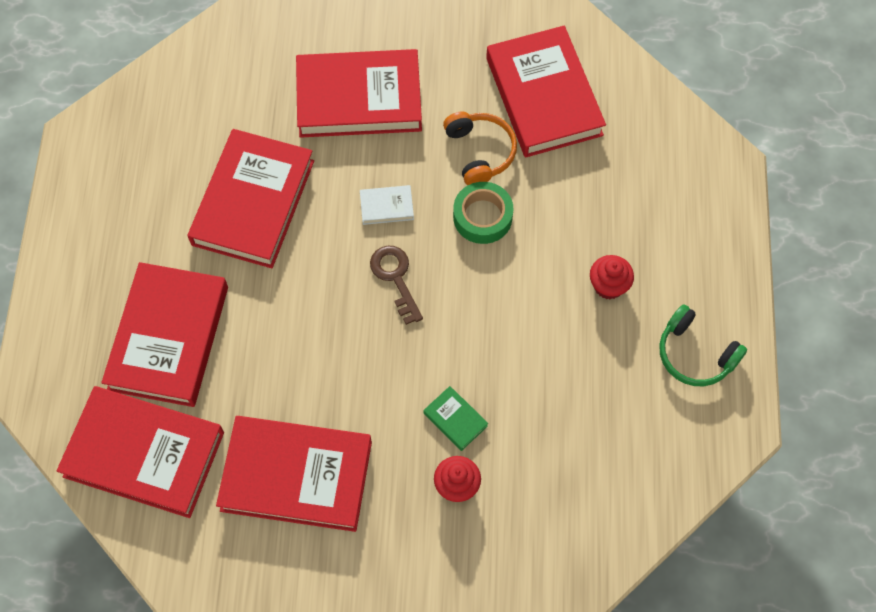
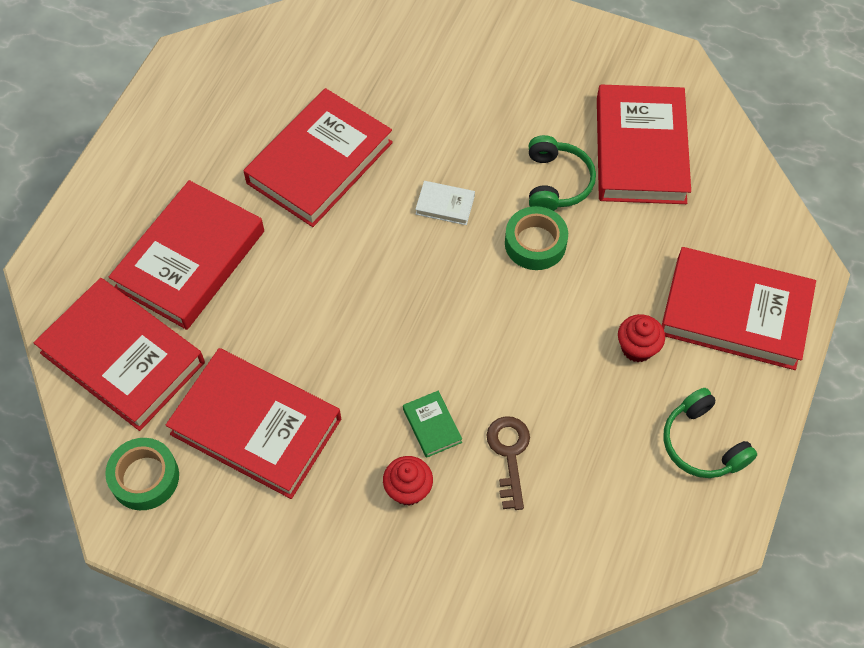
camera: 20 degrees right, 5 degrees down
red book [296,49,422,138] -> red book moved to [662,247,816,370]
brown key [370,246,423,325] -> brown key moved to [486,416,530,510]
orange headphones [443,111,517,185] -> green headphones [529,135,596,211]
none -> green tape [105,438,179,510]

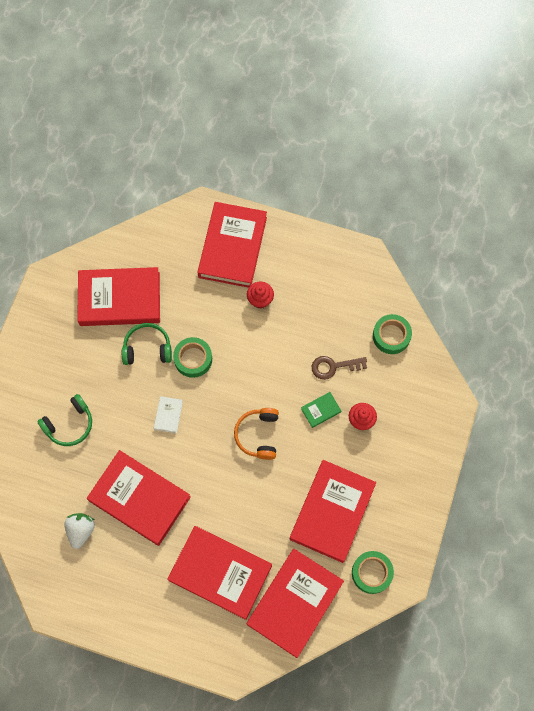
camera: 95 degrees left, 10 degrees up
green headphones [663,388,757,478] -> green headphones moved to [37,394,92,446]
none -> white strawberry [64,513,95,549]
none -> orange headphones [234,408,279,460]
none -> green tape [373,314,412,354]

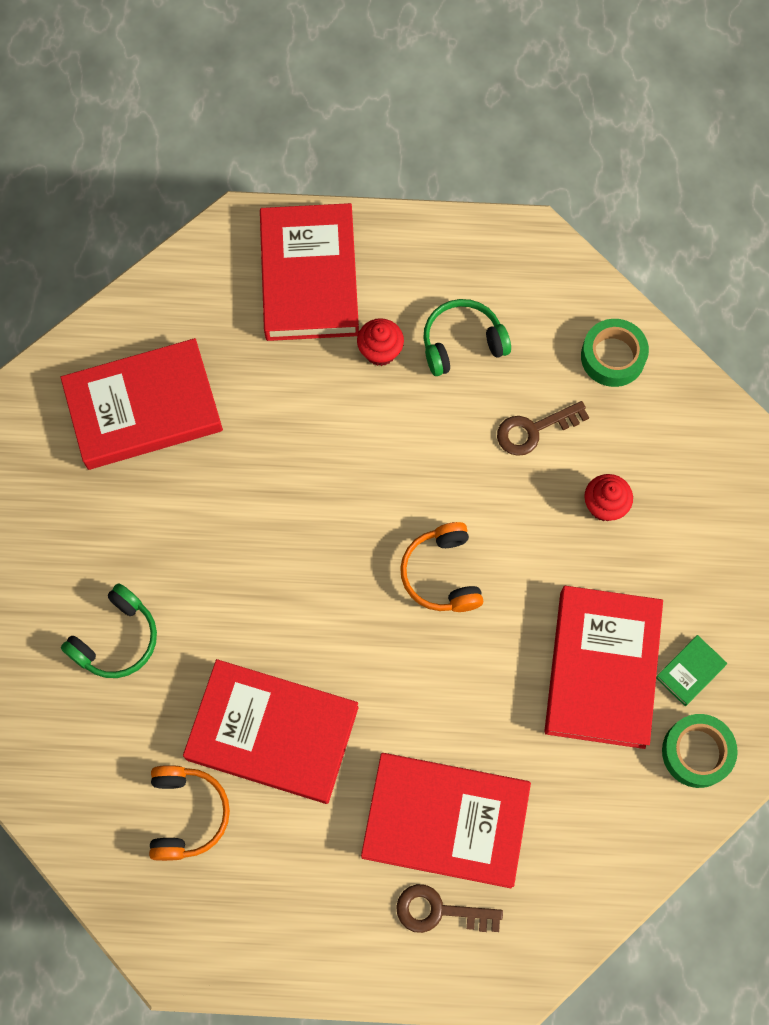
camera: 15 degrees left, 0 degrees up
white strawberry [64,513,95,549] -> orange headphones [149,765,230,861]
green headphones [122,323,172,365] -> green headphones moved to [423,299,511,376]
white book [154,396,183,433] -> none
green tape [173,337,212,378] -> none
red book [247,549,344,658] -> none
green book [301,392,341,428] -> green book moved to [656,635,727,706]
none -> brown key [396,884,503,933]

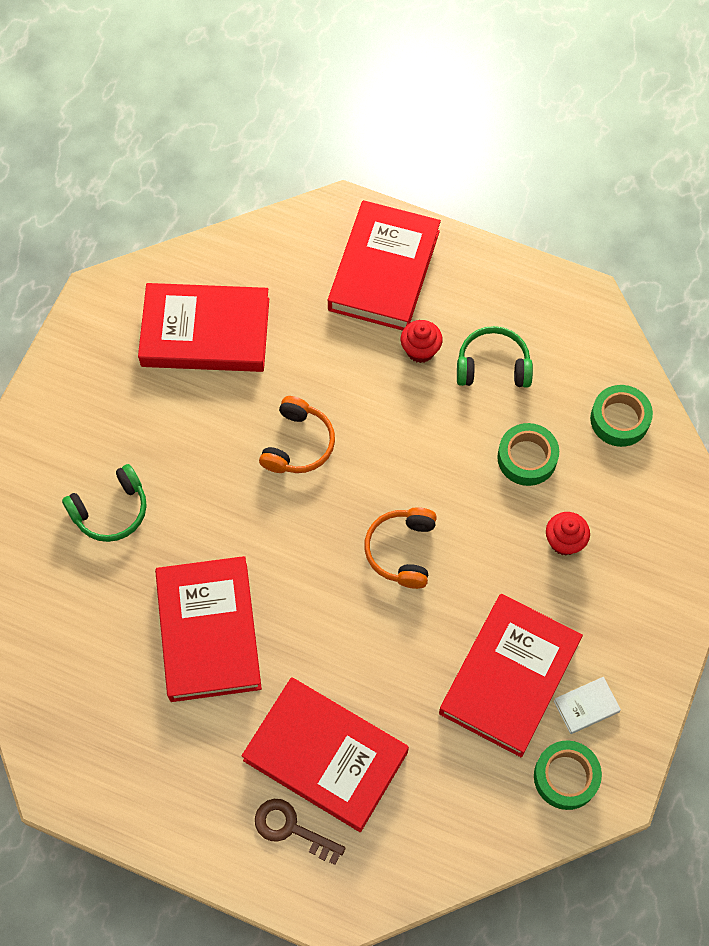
camera: 20 degrees right, 5 degrees down
orange headphones [149,765,230,861] -> orange headphones moved to [259,396,335,473]
red book [183,659,359,804] -> red book turned 45 degrees clockwise [155,556,262,702]
brown key [497,401,589,456] -> green tape [497,423,559,486]
green book [656,635,727,706] -> white book [554,677,621,734]

